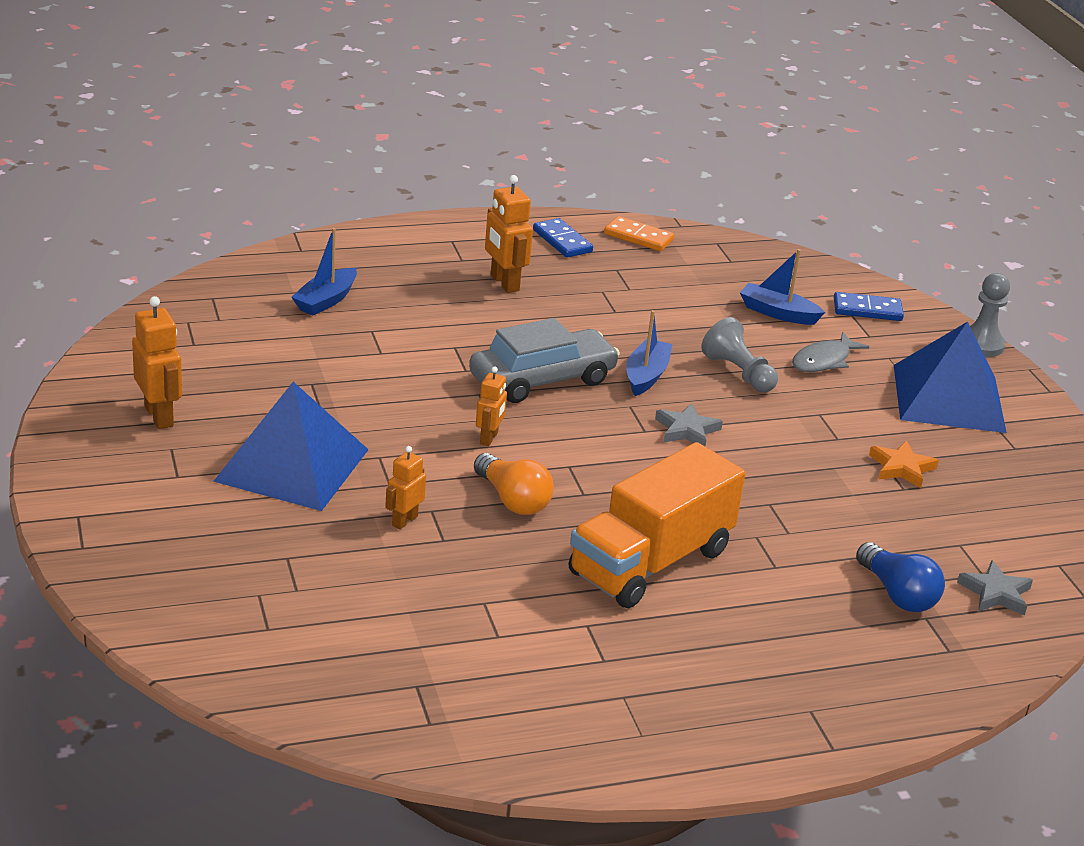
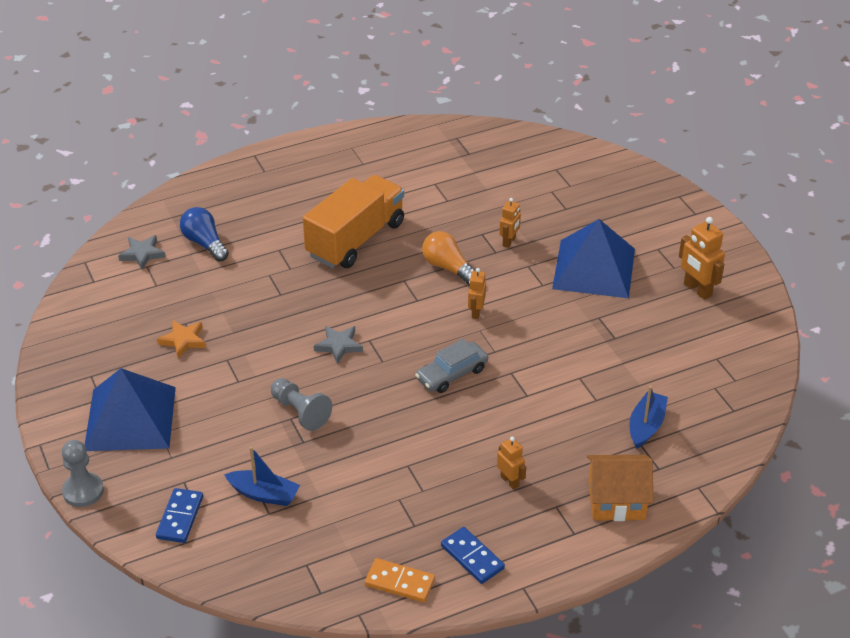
camera: 175 degrees right, 10 degrees up
grey car [469,318,620,403] -> grey car [415,339,488,393], size x0.66
orange robot [485,175,533,293] -> orange robot [497,437,526,490], size x0.62
blue boat [626,310,672,396] -> none
grey fish [792,332,869,372] -> none
blue domino [833,292,904,321] -> blue domino turned 75 degrees counterclockwise [156,488,203,543]
none -> orange house [587,455,653,521]

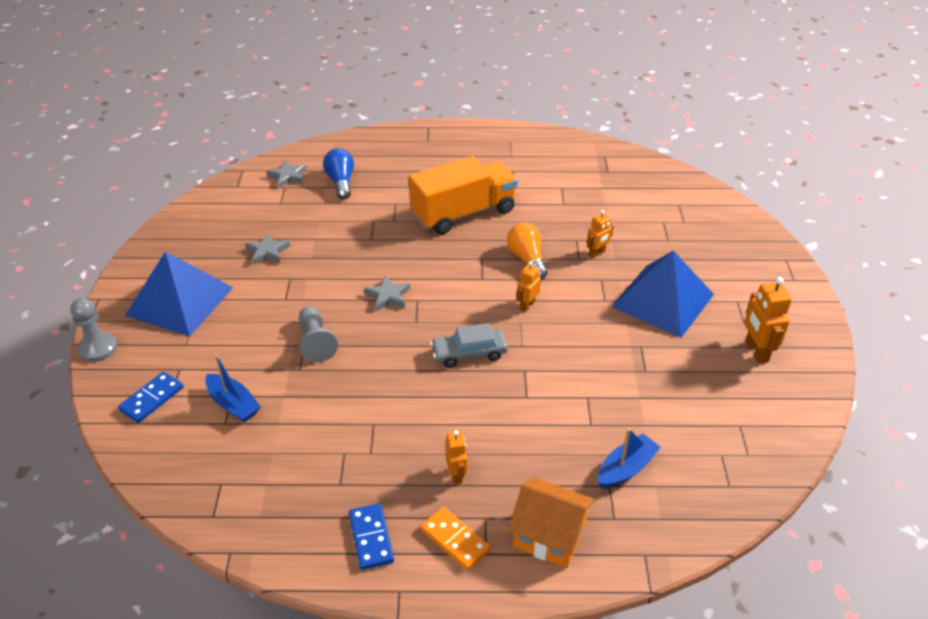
camera: 25 degrees right, 0 degrees up
orange star [157,320,206,358] -> grey star [245,233,290,265]
orange domino [365,558,435,602] -> orange domino moved to [420,507,491,570]

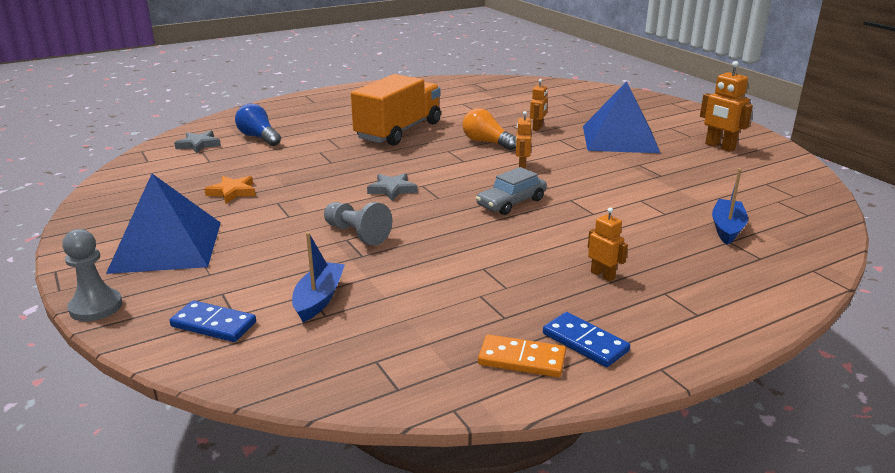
camera: 30 degrees left, 15 degrees down
blue domino [118,372,183,423] -> blue domino turned 75 degrees counterclockwise [170,300,256,342]
blue boat [205,354,261,422] -> blue boat turned 90 degrees counterclockwise [292,232,345,322]
grey star [245,233,290,265] -> orange star [204,176,256,204]
orange domino [420,507,491,570] -> orange domino moved to [478,335,566,377]
orange house [508,477,595,568] -> none

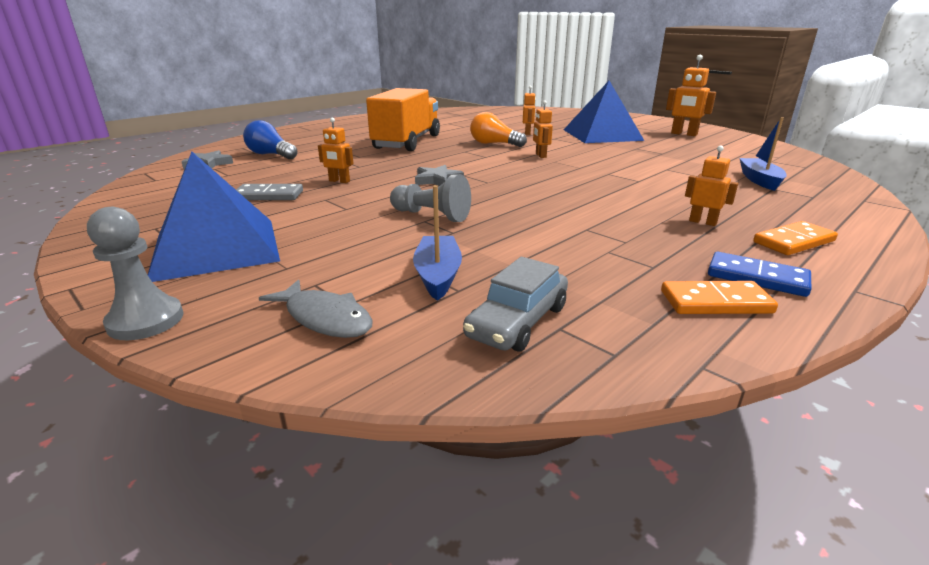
camera: 15 degrees left, 0 degrees up
blue domino [170,300,256,342] -> grey fish [259,279,373,338]
orange star [204,176,256,204] -> grey domino [236,184,303,200]
grey car [476,167,547,215] -> grey car moved to [463,257,568,352]
none -> orange robot [318,117,354,183]
none -> orange domino [753,221,838,255]

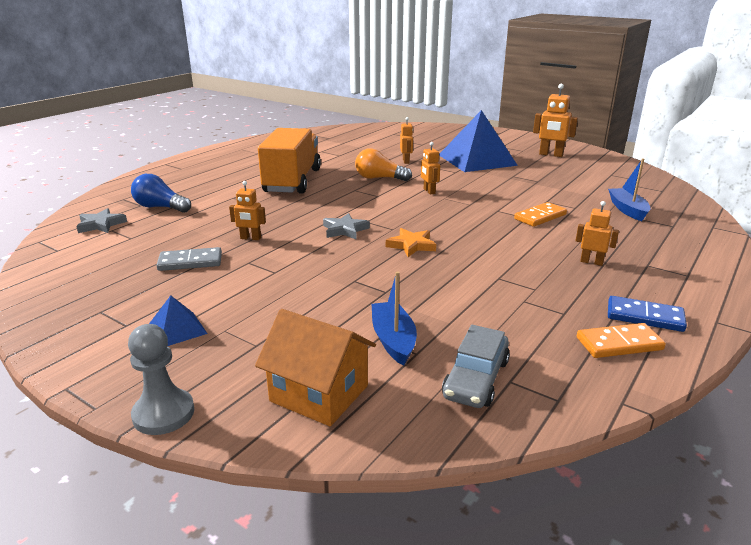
camera: 10 degrees left, 0 degrees up
blue pyramid [148,152,280,282] -> blue pyramid [149,295,208,346], size x0.44
grey fish [259,279,373,338] -> orange house [255,309,376,426]
grey pawn [390,174,471,222] -> none
orange domino [753,221,838,255] -> orange domino moved to [514,202,567,227]
none -> orange star [386,228,436,257]

